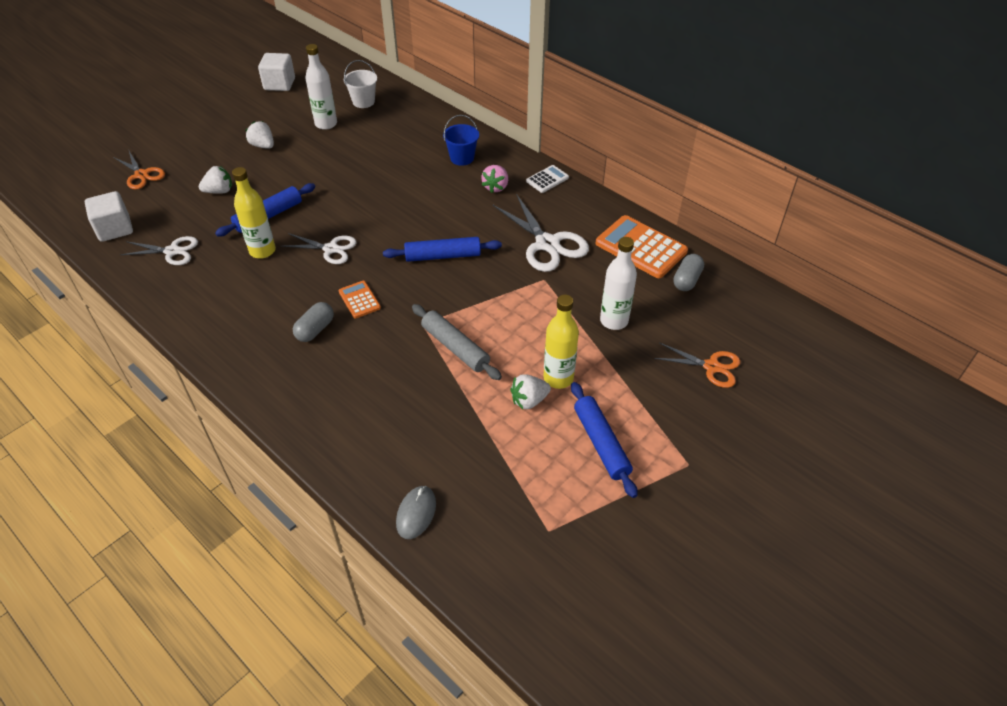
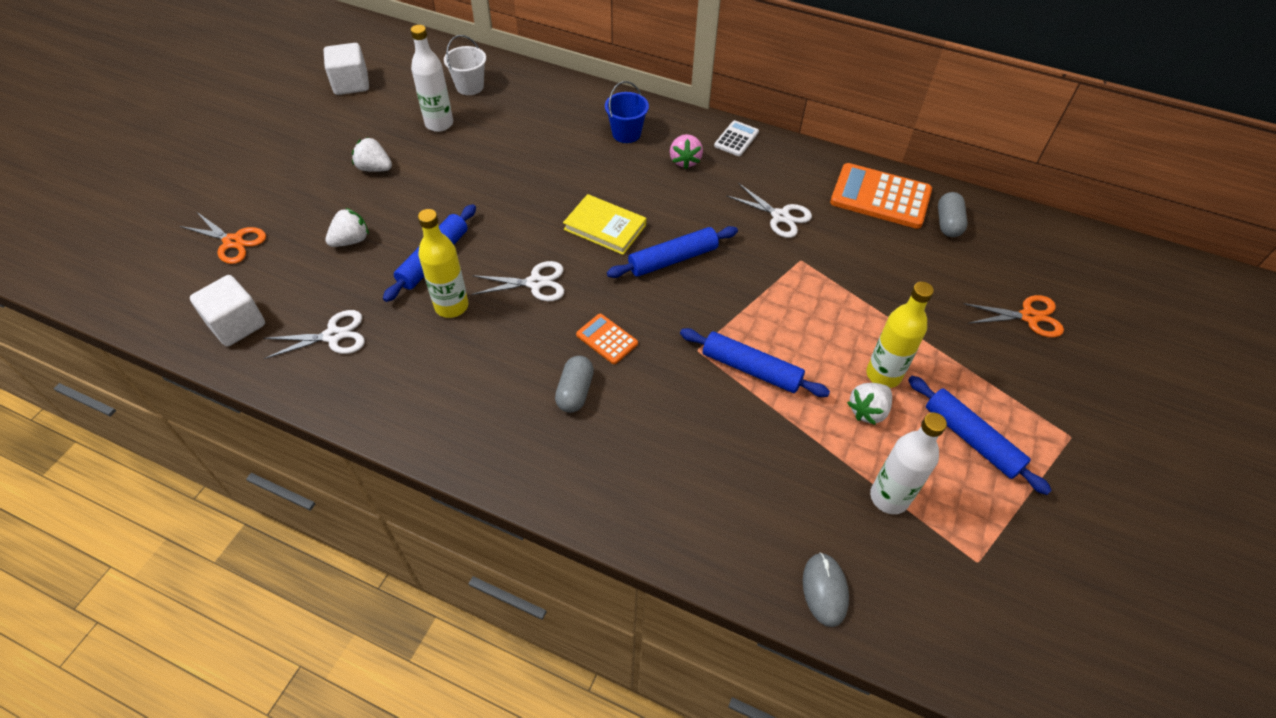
camera: 20 degrees left, 5 degrees up
grey rolling pin [412,304,502,380] -> blue rolling pin [680,328,830,397]
white scissors [493,194,589,272] -> white scissors [726,183,812,238], size x0.63
white bottle [600,237,637,330] -> white bottle moved to [870,413,947,514]
none -> yellow book [563,194,646,255]

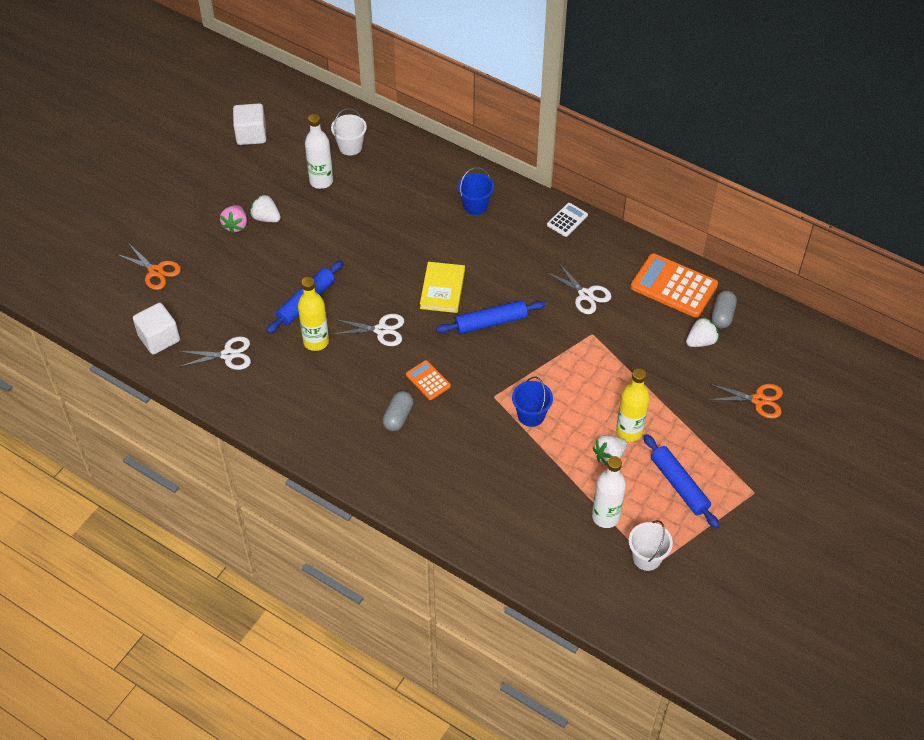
camera: 10 degrees right, 0 degrees up
white strawberry [325,208,369,247] -> white strawberry moved to [686,317,719,347]
yellow book [563,194,646,255] -> yellow book turned 60 degrees clockwise [420,262,465,313]
pink strawberry [670,134,703,169] -> pink strawberry moved to [220,205,247,234]
blue rolling pin [680,328,830,397] -> blue bucket [512,377,553,427]
grey mouse [803,553,849,627] -> none
none -> white bucket [629,520,673,571]

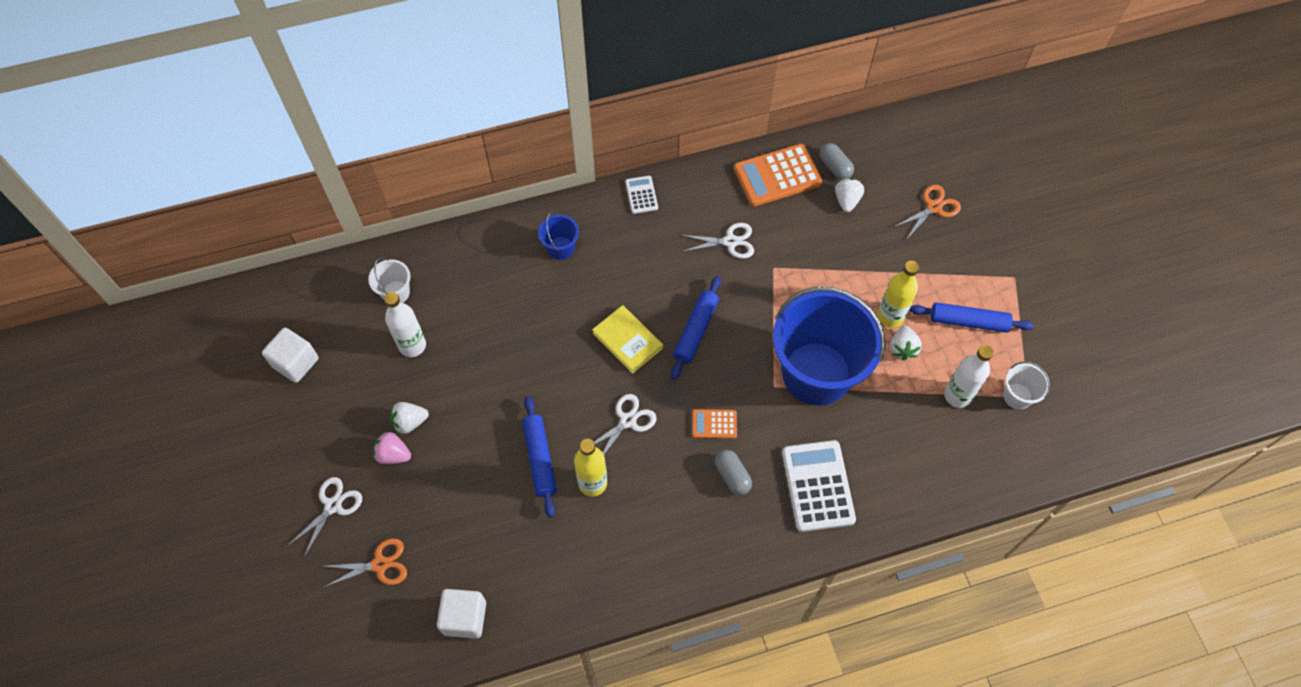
camera: 50 degrees left, 10 degrees up
white scissors [178,336,251,370] -> white scissors moved to [287,477,362,557]
pink strawberry [220,205,247,234] -> pink strawberry turned 150 degrees clockwise [373,431,411,464]
blue bucket [512,377,553,427] -> blue bucket [773,287,885,406], size x2.45
none -> white calculator [782,440,856,532]

